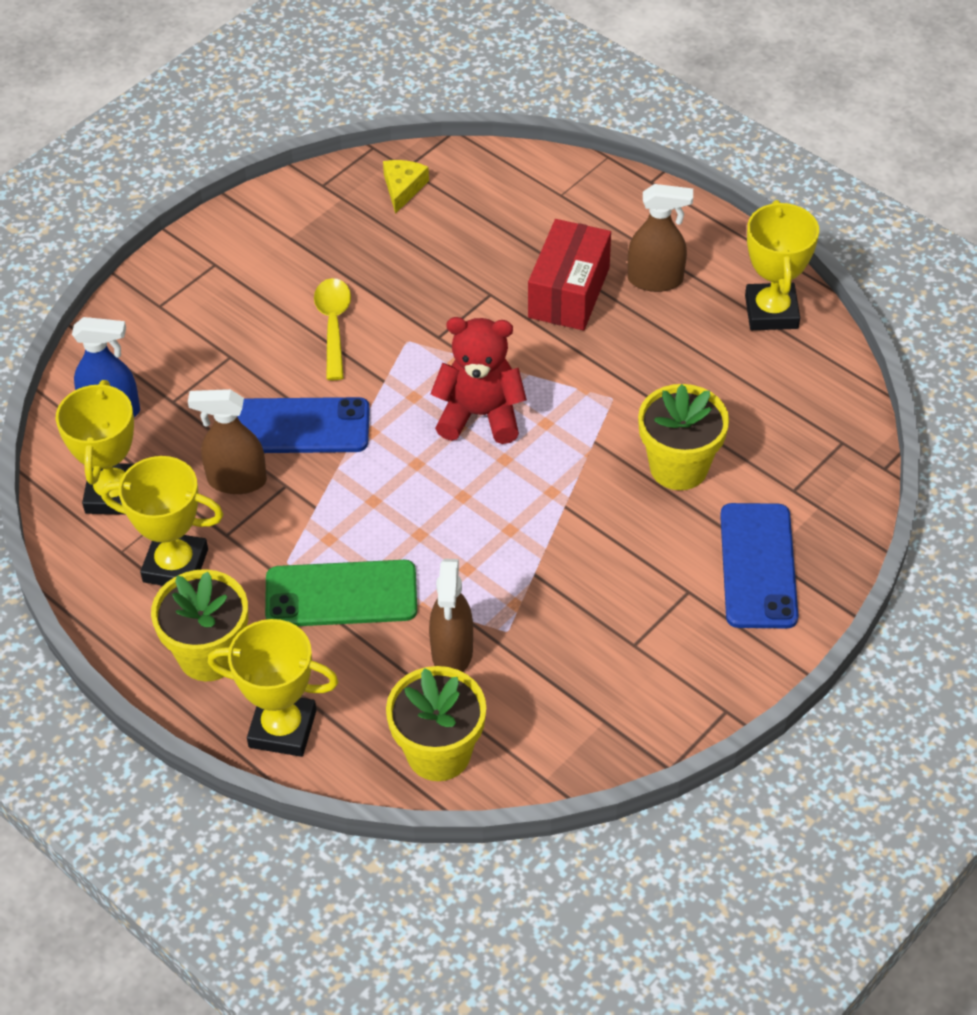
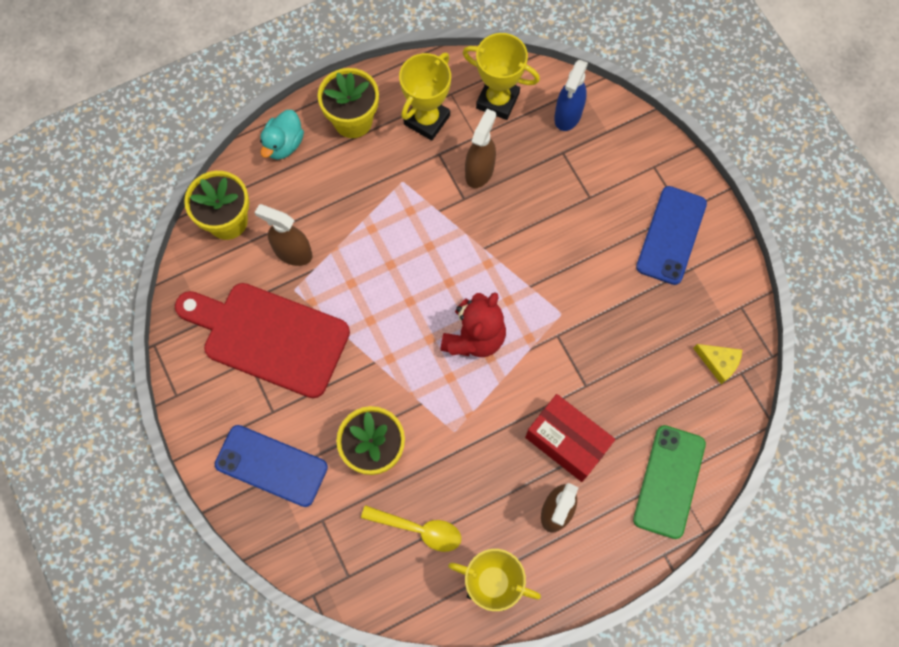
camera: 110 degrees right, 20 degrees up
yellow trophy [208,619,339,757] -> turquoise duck [260,110,304,160]
blue phone [237,397,370,453] -> blue phone moved to [636,186,707,285]
green phone [265,560,417,626] -> green phone moved to [633,425,706,539]
yellow spoon [314,278,351,380] -> yellow spoon moved to [361,505,461,552]
none -> red cutting board [175,283,350,398]

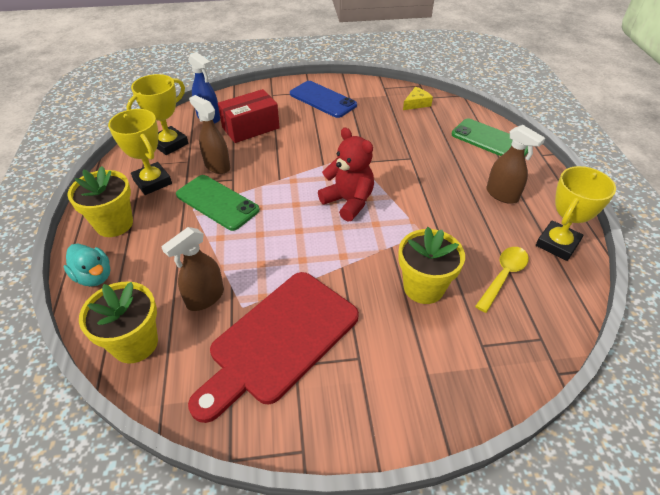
camera: 70 degrees left, 25 degrees down
blue phone [215,425,328,507] -> none
red box [525,394,615,482] -> red box moved to [218,89,280,143]
none -> green phone [176,175,260,231]

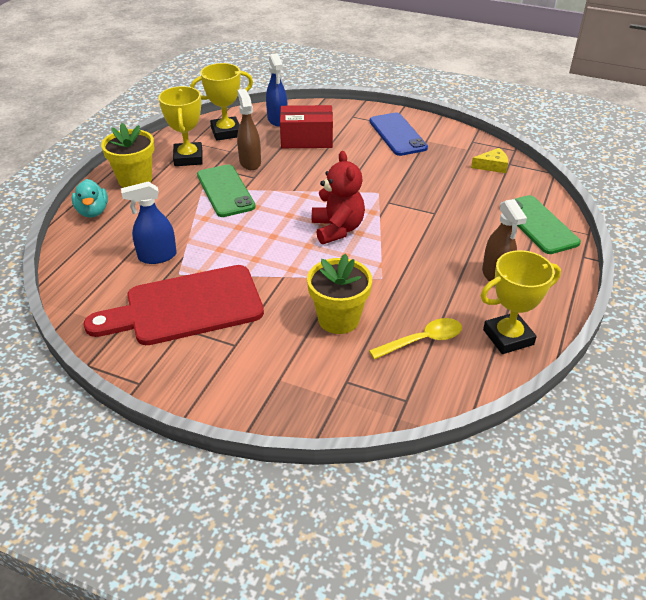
camera: 30 degrees right, 5 degrees down
yellow flower pot [79,281,158,364] -> none
brown spray bottle [161,227,224,311] -> blue spray bottle [121,181,177,264]

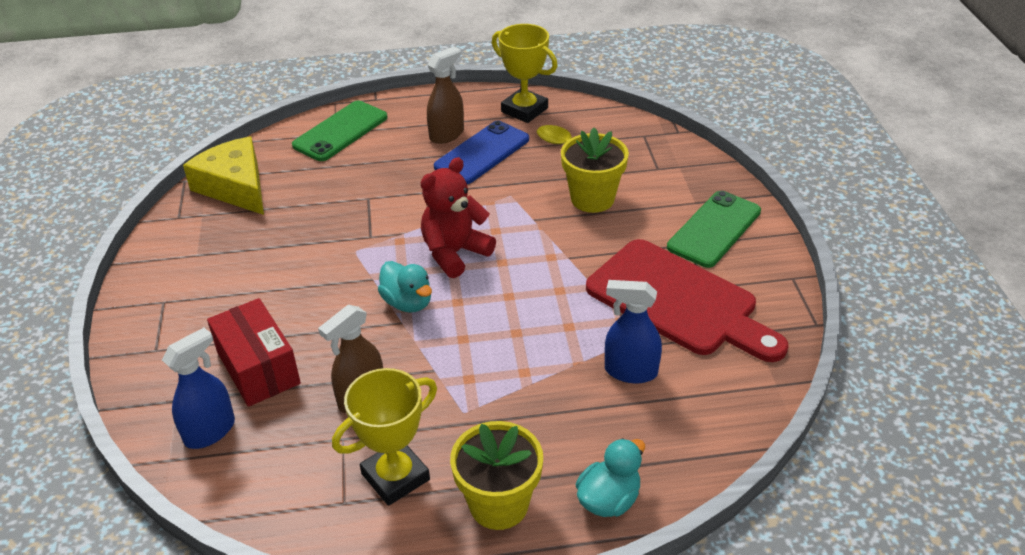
camera: 120 degrees left, 0 degrees up
blue spray bottle [121,181,177,264] -> blue spray bottle turned 150 degrees clockwise [605,280,662,383]
yellow trophy [190,63,253,141] -> none
green phone [197,164,256,217] -> green phone moved to [667,191,761,268]
blue phone [369,113,428,156] -> blue phone moved to [434,121,529,184]
yellow cheese [471,148,508,173] -> yellow cheese [183,136,264,215], size x1.99
none -> turquoise duck [378,261,432,313]

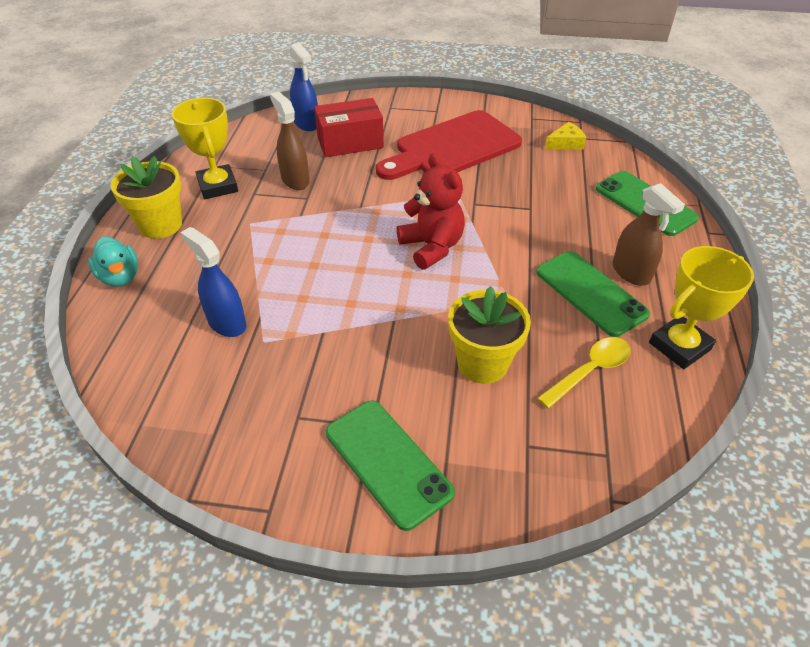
camera: 105 degrees right, 5 degrees up
yellow cheese [183,136,264,215] -> yellow cheese [545,122,586,149], size x0.50
turquoise duck [378,261,432,313] -> none
blue phone [434,121,529,184] -> green phone [536,251,650,337]
red cutting board [586,239,789,362] -> red cutting board moved to [376,110,522,180]
blue spray bottle [605,280,662,383] -> blue spray bottle turned 75 degrees counterclockwise [180,227,246,337]

